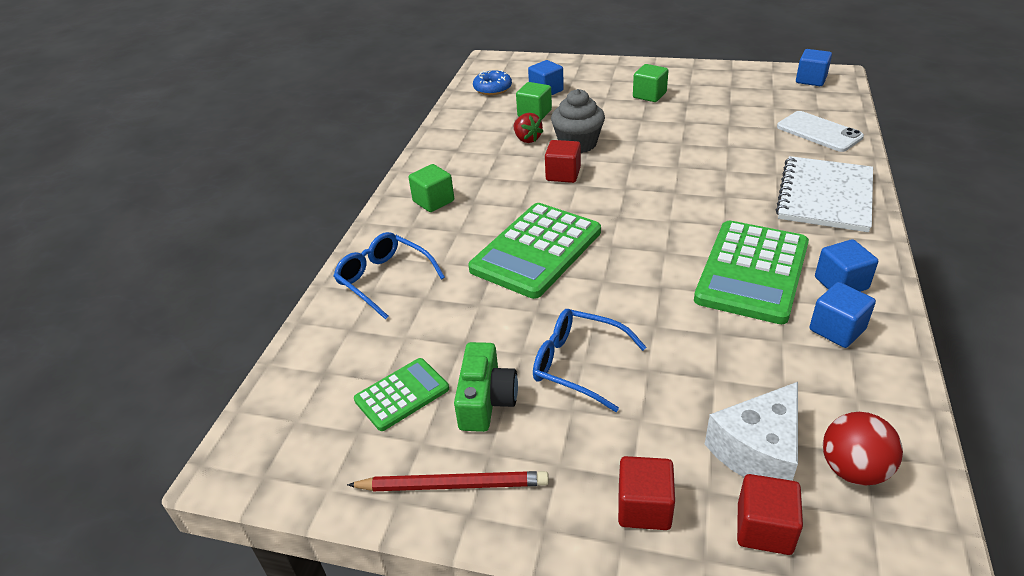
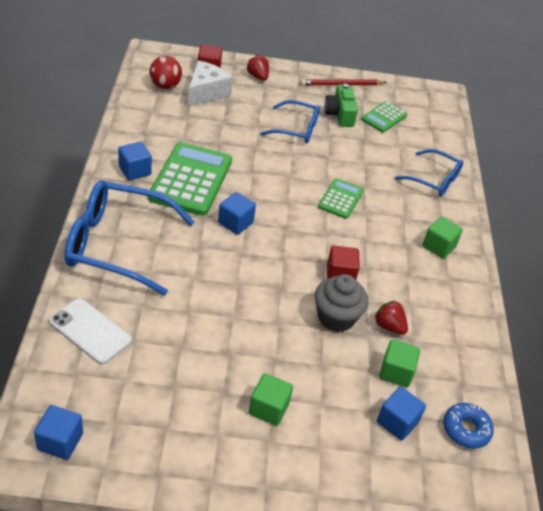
camera: 160 degrees right, 5 degrees up
green calculator [468,203,601,299] -> green calculator [318,178,364,219], size x0.54
red cube [618,456,675,530] -> red strawberry [246,55,269,80]
white notebook [776,156,873,232] -> blue glasses [65,180,195,295]
blue cube [809,282,876,348] -> blue cube moved to [218,192,256,235]

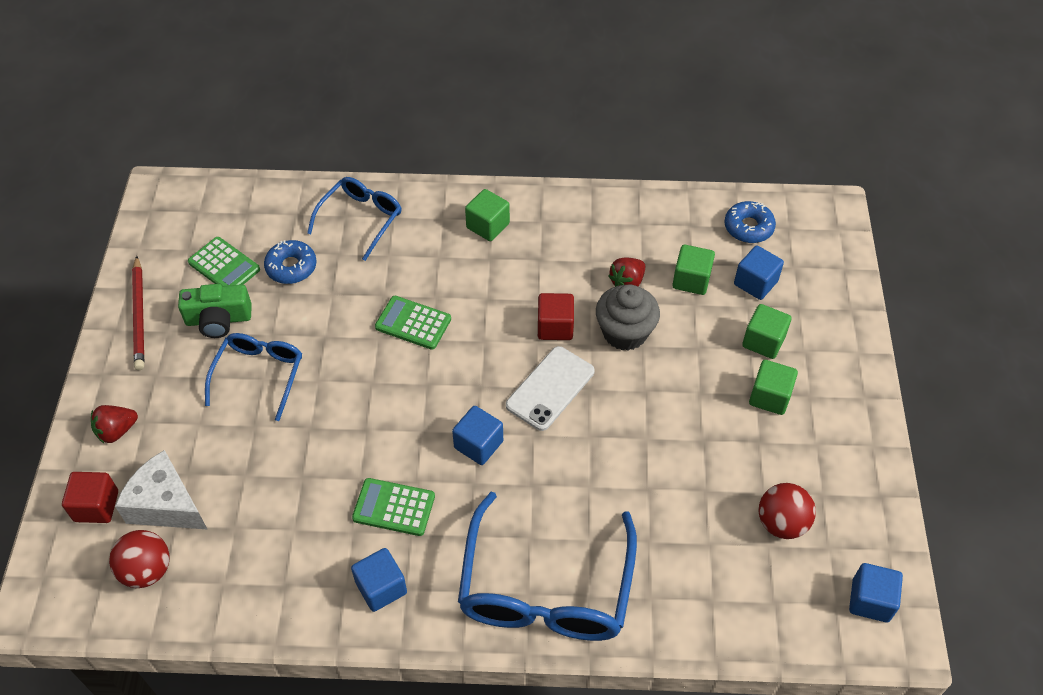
camera: 85 degrees left, 10 degrees up
white phone [49,298,132,364] -> white phone moved to [506,346,595,431]
green calculator [148,142,232,216] -> green calculator [352,478,435,536], size x0.54
none -> blue donut [264,240,317,284]
none -> green cube [742,304,792,359]
none -> red ball [758,483,816,539]

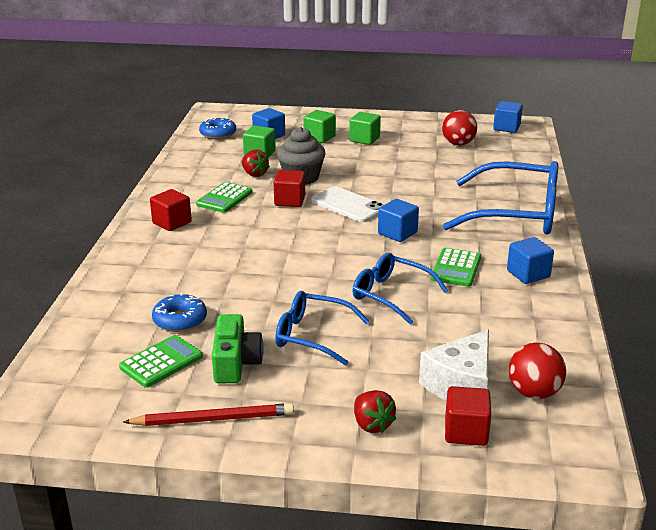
camera: 85 degrees left, 25 degrees down
blue glasses [307,177,401,261] -> blue glasses moved to [352,253,448,325]
green calculator [375,296,451,350] -> green calculator moved to [196,182,253,213]
green cube [465,189,510,241] -> red cube [150,189,192,231]

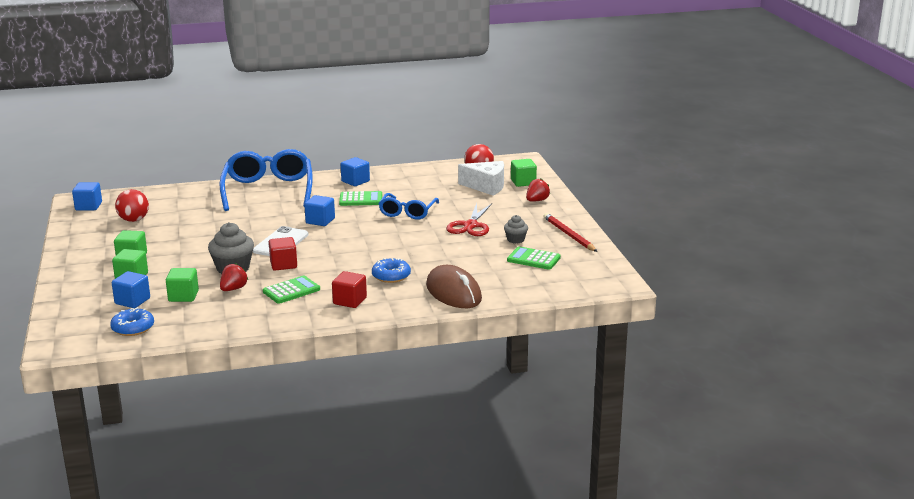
camera: 110 degrees left, 5 degrees down
blue donut [152,293,207,332] -> blue donut moved to [372,258,411,283]
green calculator [196,182,253,213] -> green calculator turned 45 degrees counterclockwise [263,275,320,304]
green camera [212,314,264,383] -> grey cupcake [504,215,528,244]
blue glasses [275,291,370,366] -> red scissors [446,203,492,236]
red cube [445,386,491,446] -> green cube [511,159,537,187]
none -> brown mouse [426,265,482,308]

